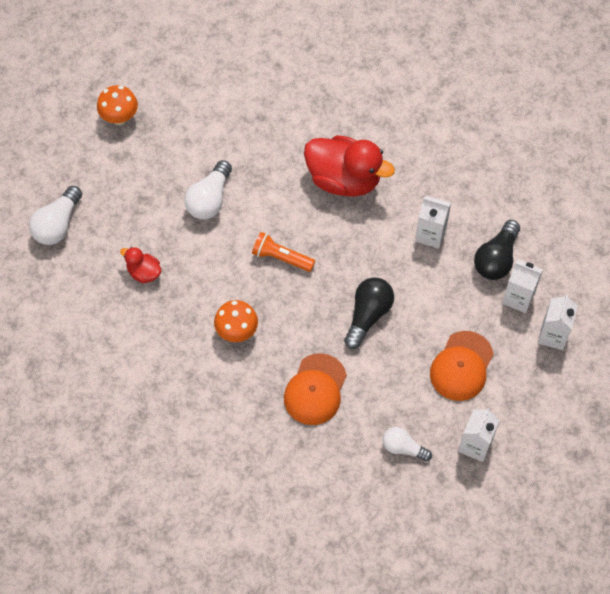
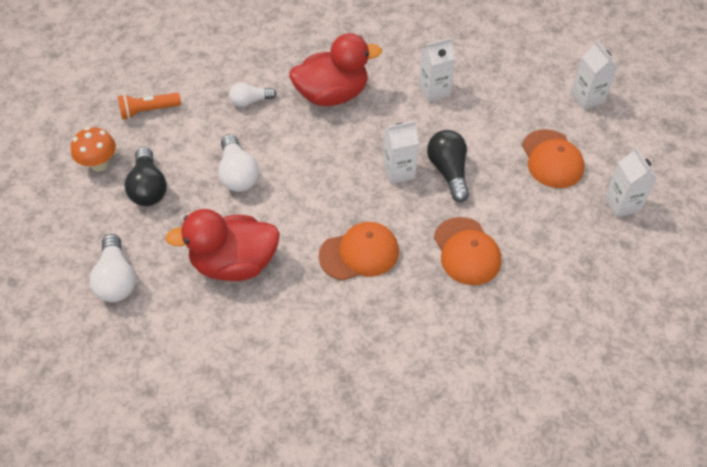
camera: 40 degrees left, 10 degrees down
red duck [120,247,161,284] -> red duck [165,209,280,281], size x2.09
orange mushroom [214,300,258,342] -> orange cap [319,222,399,281]
orange flashlight [252,232,315,272] -> orange flashlight moved to [118,93,181,119]
white light bulb [383,427,432,461] -> white light bulb moved to [229,82,277,107]
black light bulb [474,220,520,280] -> black light bulb moved to [124,147,167,206]
white carton [502,259,543,313] -> white carton moved to [383,121,419,184]

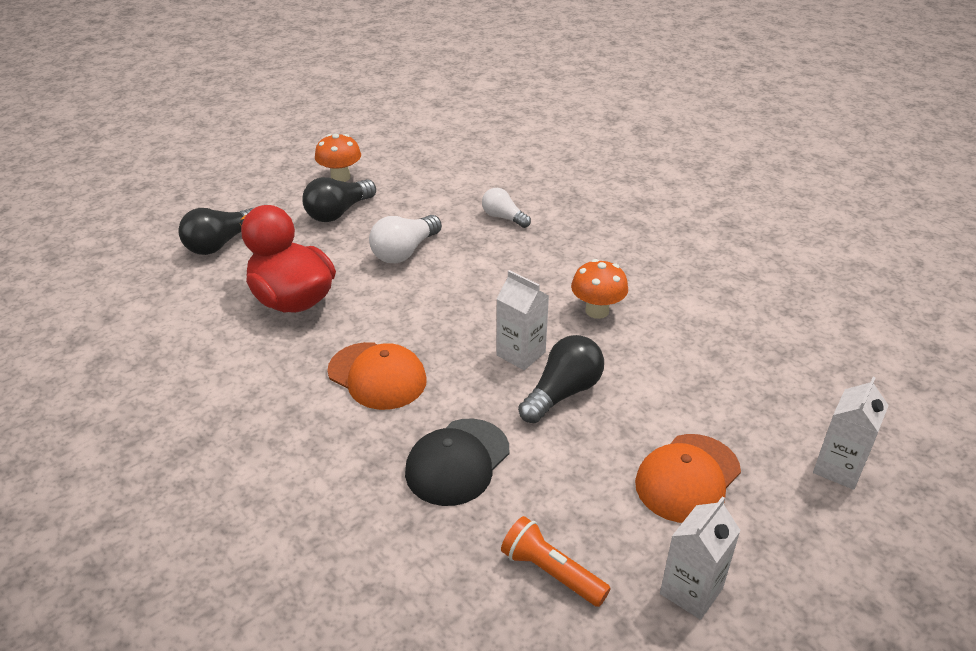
camera: 55 degrees right, 15 degrees down
white light bulb [90,234,136,302] -> black light bulb [178,208,254,255]
orange flashlight [118,93,181,119] -> orange flashlight moved to [501,516,611,607]
red duck [289,33,382,106] -> none
white carton [419,38,455,102] -> none
orange cap [434,217,501,285] -> black cap [405,418,509,506]
none -> orange mushroom [571,259,628,319]

